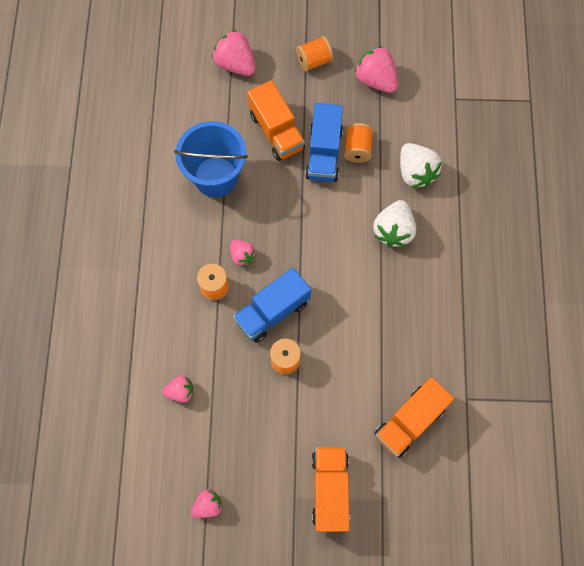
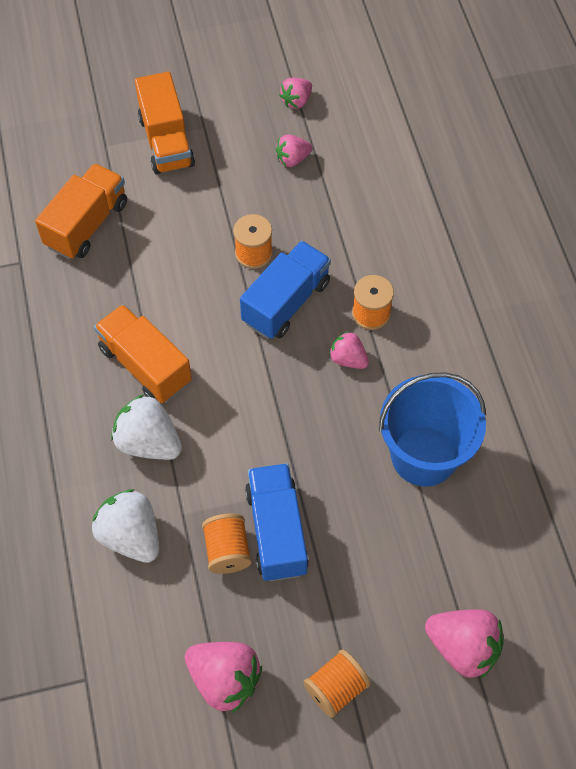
camera: 165 degrees right, 10 degrees down
pink strawberry [162,376,193,402] -> pink strawberry moved to [276,135,312,167]
orange truck [248,80,305,161] -> orange truck moved to [94,304,192,403]
white strawberry [373,200,416,247] -> white strawberry turned 60 degrees counterclockwise [111,394,182,460]

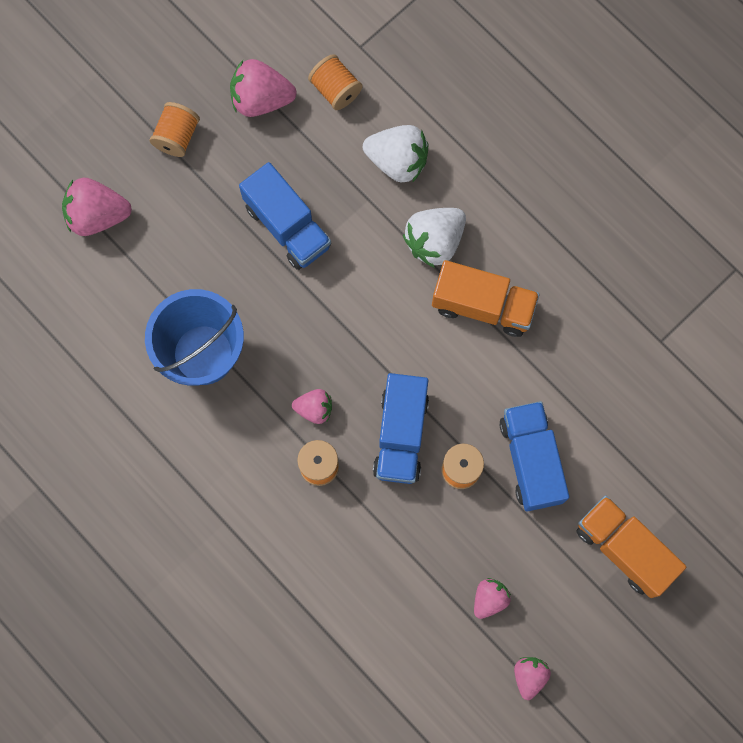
camera: 150 degrees right, 15 degrees up
orange truck [35,163,127,259] -> none
white strawberry [111,394,182,460] -> white strawberry turned 135 degrees clockwise [403,208,466,268]
orange spool [202,513,252,574] -> orange spool moved to [308,54,362,110]
none -> blue truck [500,401,569,512]

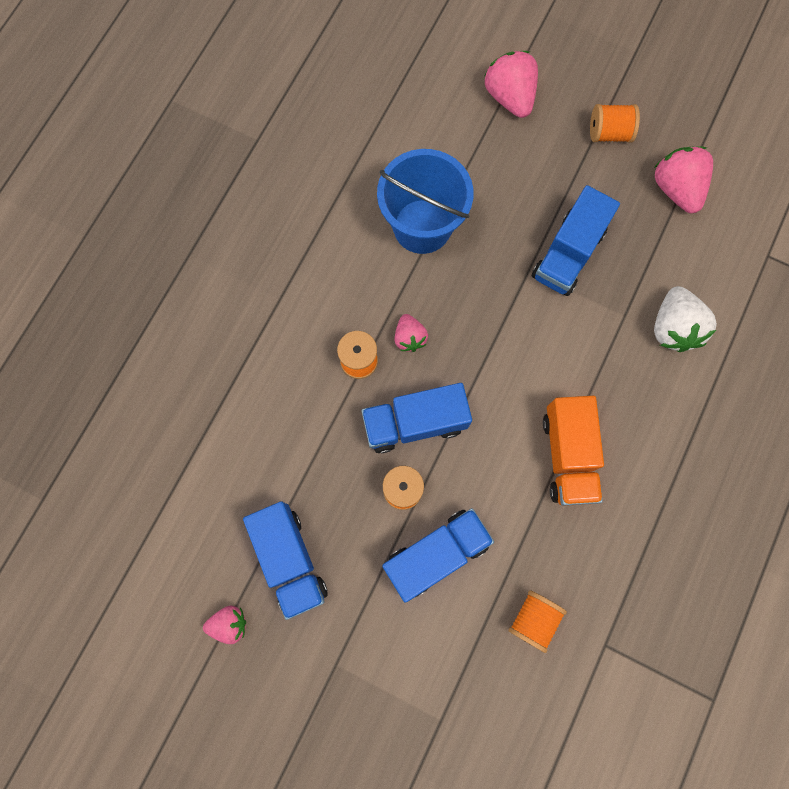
camera: 70 degrees right, 0 degrees up
orange spool [308,54,362,110] -> orange spool moved to [508,590,567,653]
white strawberry [403,208,466,268] -> none
pink strawberry [474,578,511,619] -> blue truck [243,501,328,620]
orange truck [576,495,686,598] -> none

